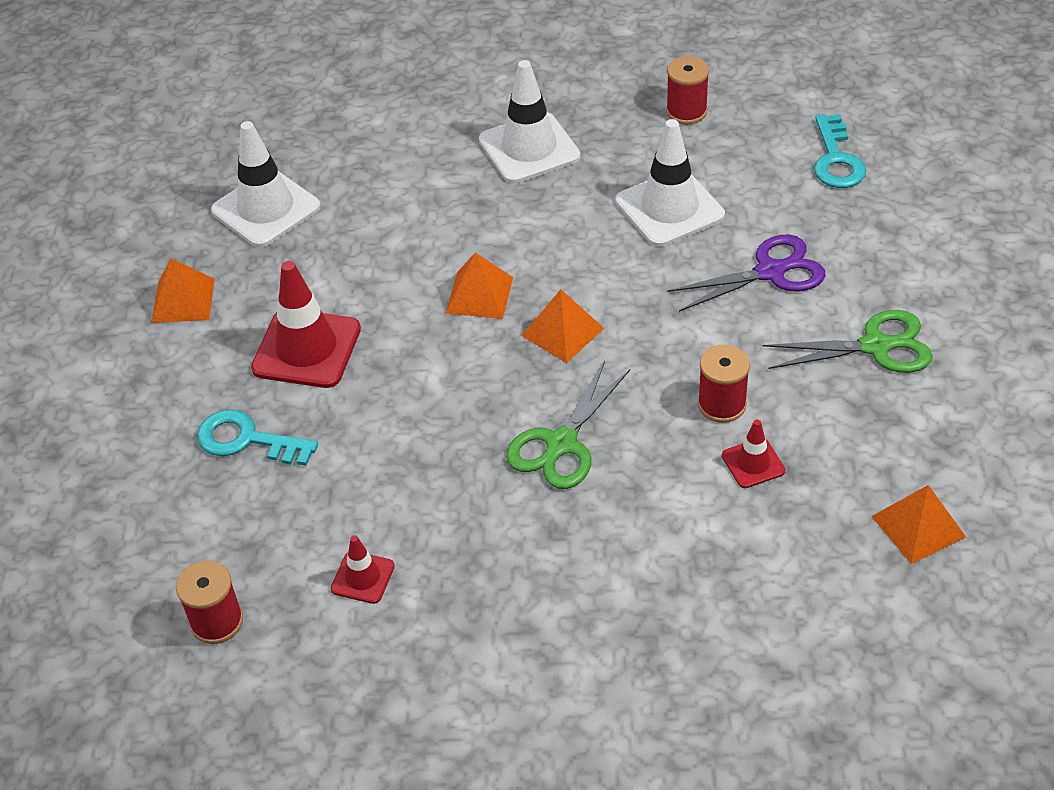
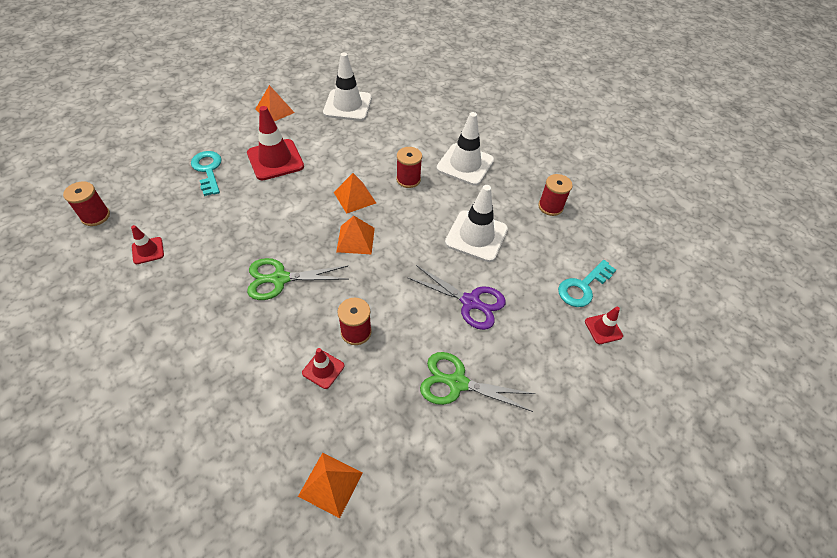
camera: 45 degrees right, 5 degrees up
green scissors [763,310,933,373] -> green scissors turned 150 degrees clockwise [420,352,535,412]
none -> red spool [396,147,422,188]
none -> red traffic cone [585,307,623,344]

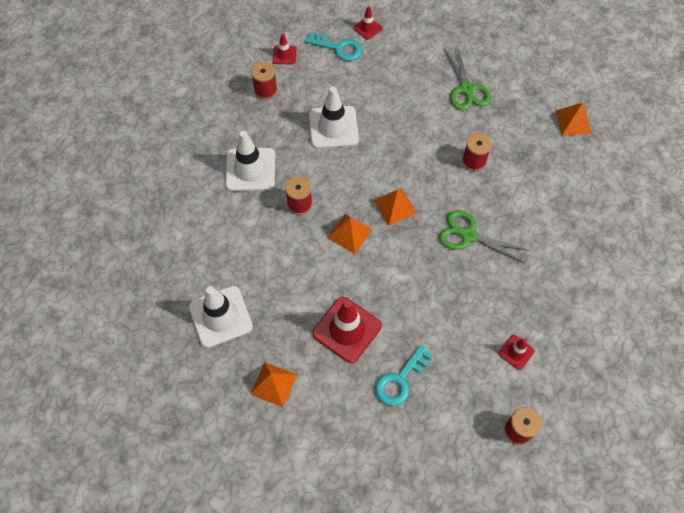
camera: 115 degrees left, 10 degrees up
green scissors [247,258,348,300] -> green scissors turned 150 degrees clockwise [439,210,530,263]
red traffic cone [302,348,344,389] -> red traffic cone moved to [273,34,297,65]
purple scissors [407,265,506,330] -> none

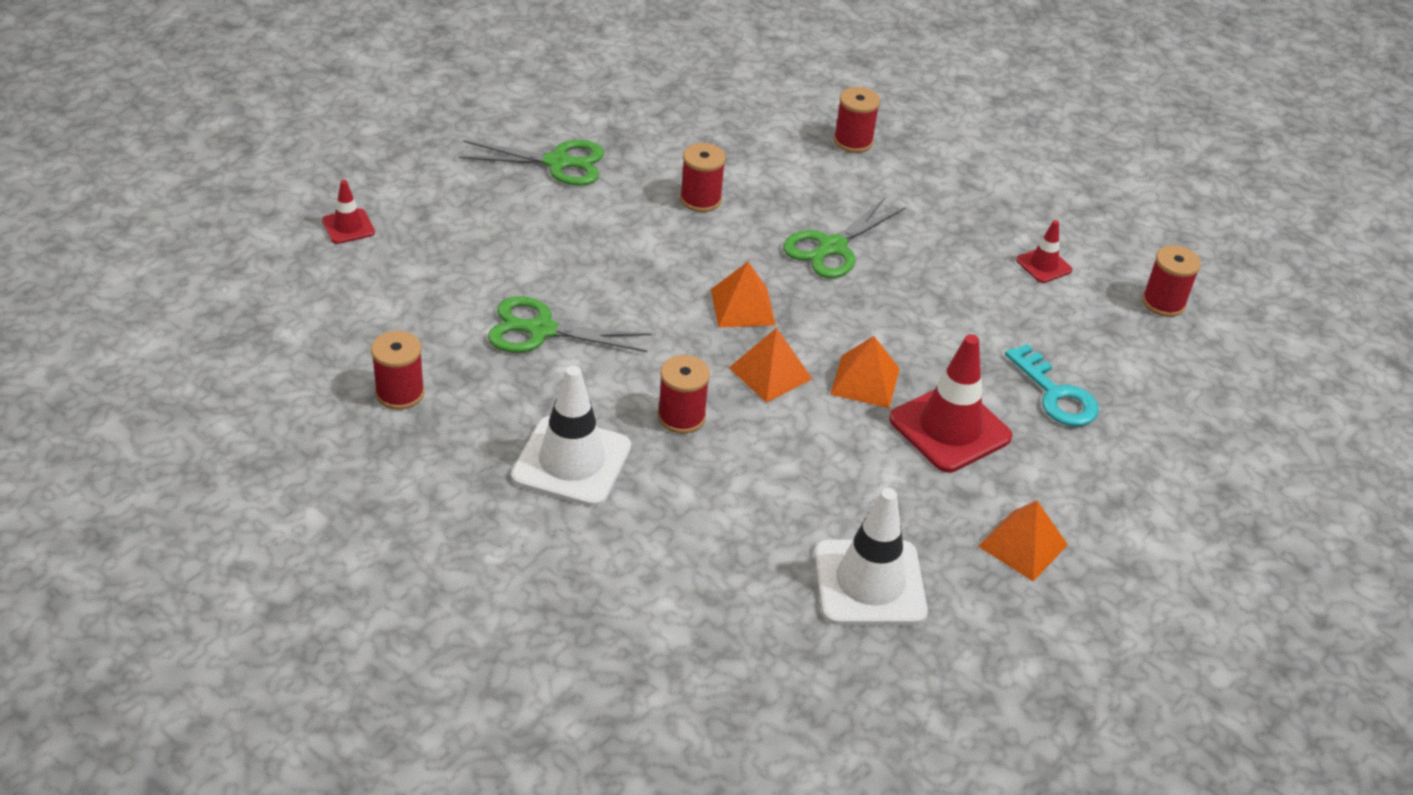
camera: 75 degrees left, 20 degrees down
red traffic cone [273,34,297,65] -> none
turquoise key [305,32,362,61] -> none
white traffic cone [309,87,359,149] -> green scissors [488,296,652,352]
orange pyramid [556,103,592,136] -> orange pyramid moved to [830,336,900,408]
none -> red spool [834,87,880,153]

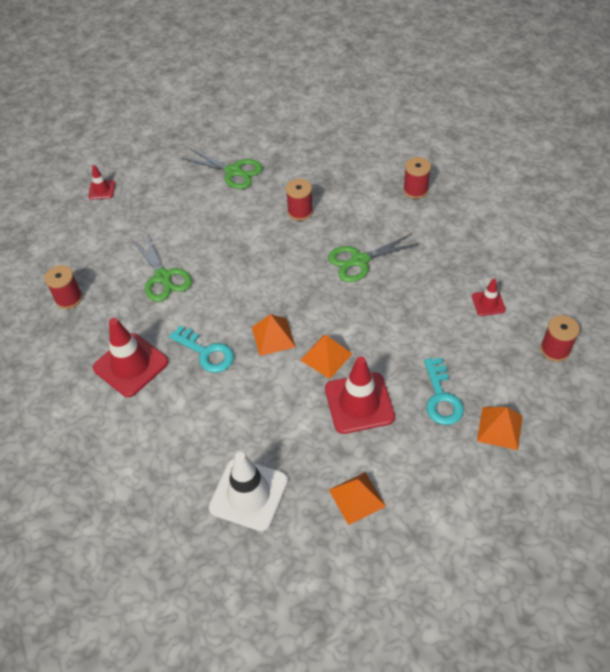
camera: 30 degrees right, 10 degrees up
green scissors [488,296,652,352] -> green scissors turned 150 degrees counterclockwise [132,234,192,302]
white traffic cone [511,366,631,507] -> red traffic cone [93,318,168,397]
red spool [658,355,710,434] -> turquoise key [169,326,234,373]
orange pyramid [711,262,776,327] -> orange pyramid moved to [477,407,523,450]

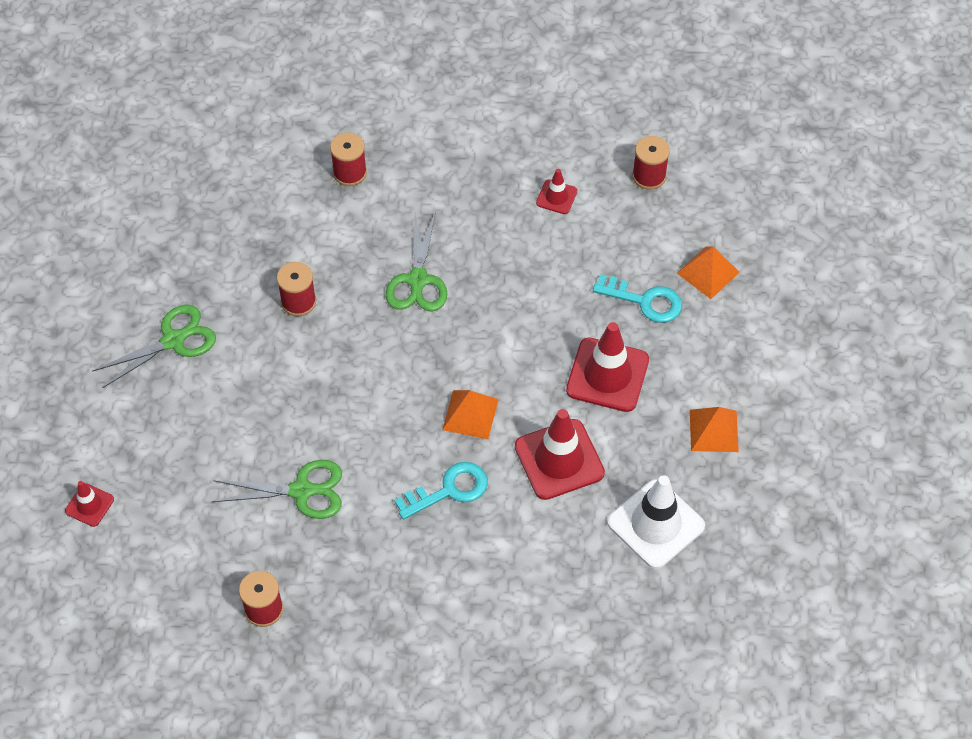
camera: 65 degrees left, 5 degrees up
red traffic cone [93,318,168,397] -> red traffic cone moved to [515,409,605,500]
orange pyramid [300,334,352,379] -> none

